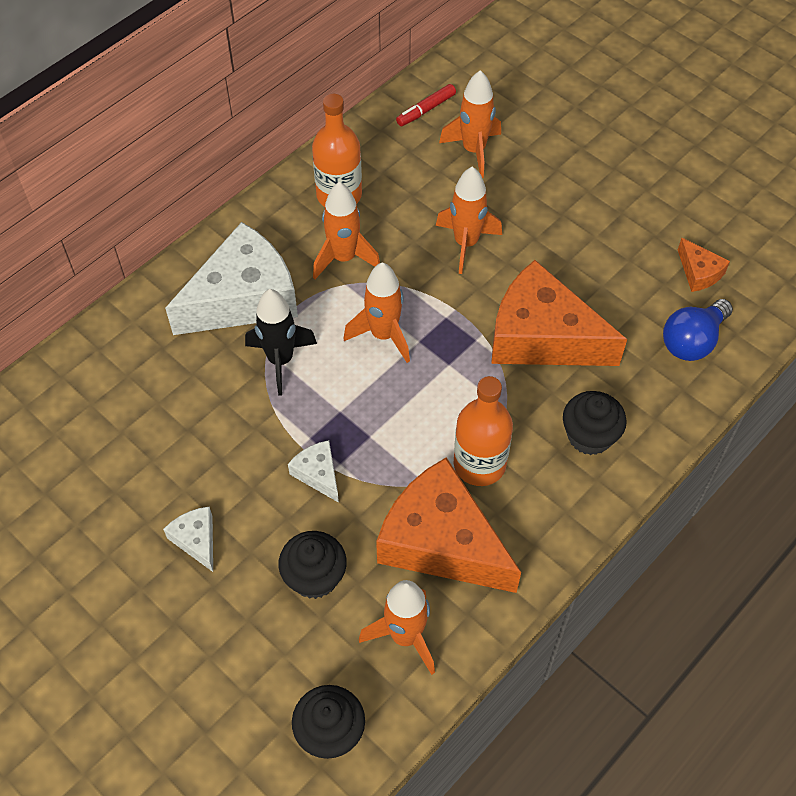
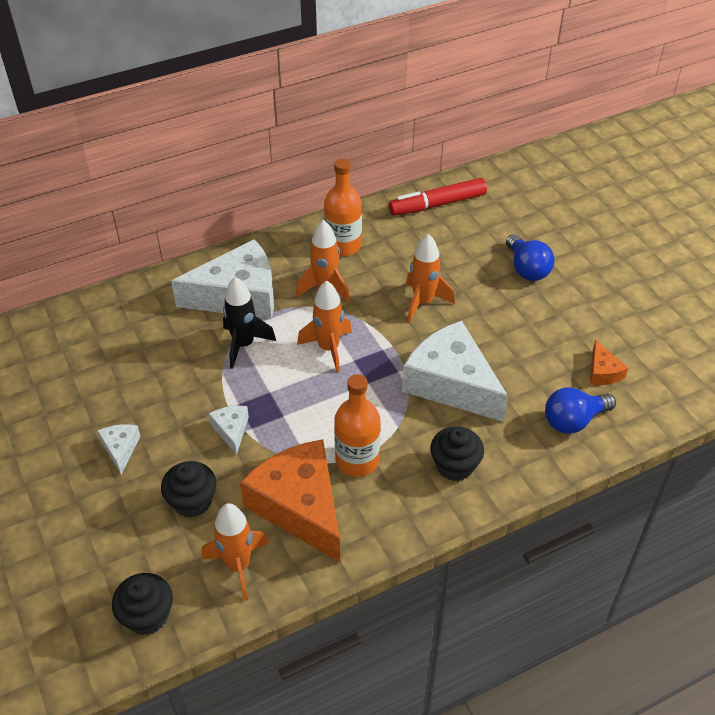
camera: 20 degrees right, 10 degrees down
red marker [396,84,456,126] -> red marker [389,178,487,216], size x1.78
orange rocket [439,70,501,178] -> none
orange cheese [491,260,627,366] -> white cheese [402,321,509,422]
none -> blue light bulb [506,234,555,281]

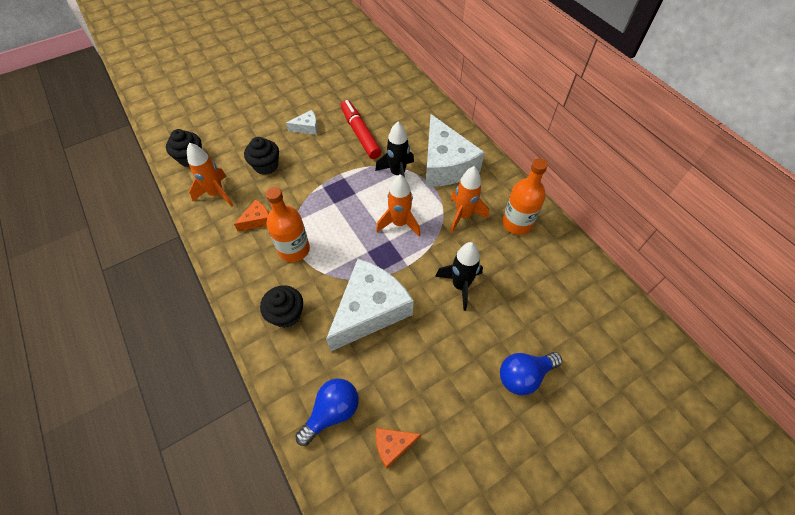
camera: 85 degrees right, 10 degrees up
white cheese [209,406,249,455] -> none
orange cheese [240,439,340,562] -> orange cheese [234,200,269,231], size x0.44
red marker [389,178,487,216] -> red marker moved to [341,100,382,159]
orange rocket [406,234,455,323] -> black rocket [435,242,483,311]
blue light bulb [545,387,616,434] -> blue light bulb turned 75 degrees clockwise [295,378,359,446]

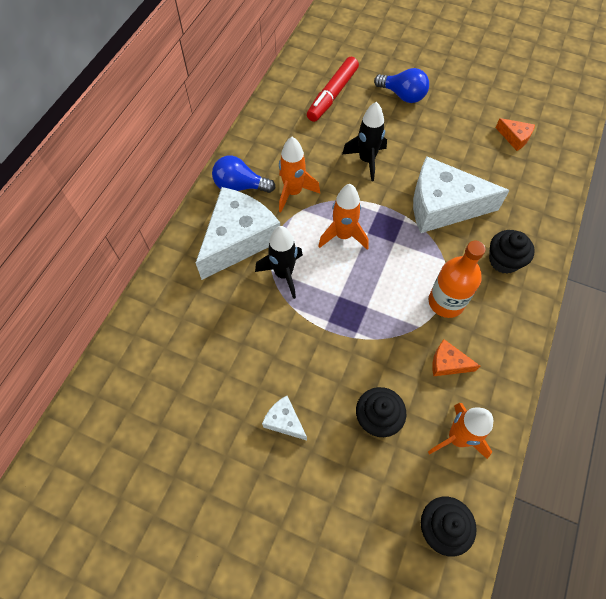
camera: 125 degrees left, 5 degrees up
blue light bulb [295,378,359,446] -> blue light bulb moved to [212,156,275,193]
red marker [341,100,382,159] -> red marker moved to [307,57,359,122]
orange bottle [502,159,548,235] -> none

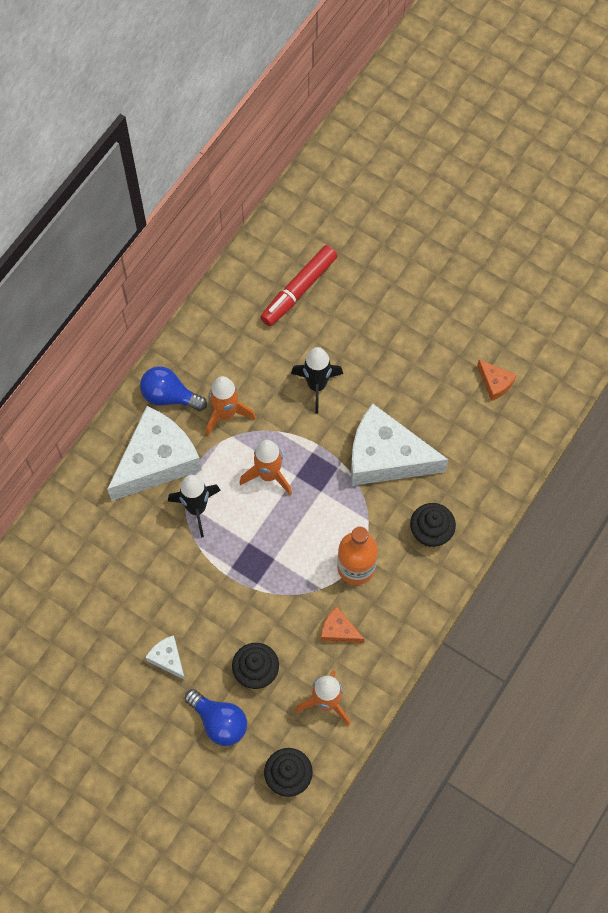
camera: 10 degrees right, 5 degrees up
blue light bulb [374,68,429,103] -> blue light bulb moved to [185,689,247,746]

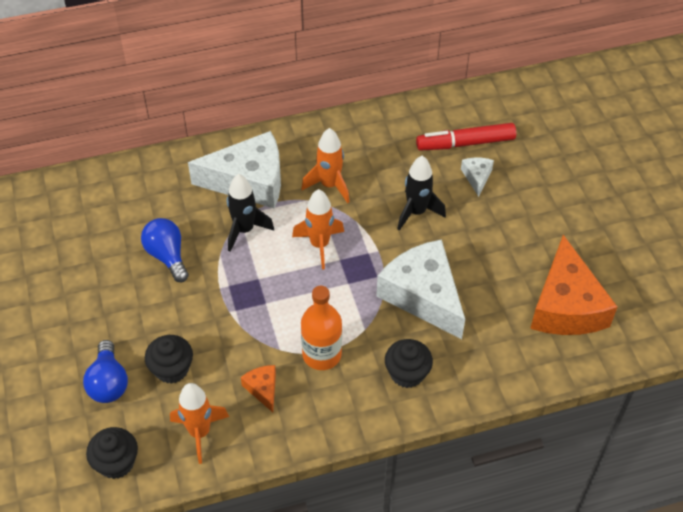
camera: 40 degrees right, 15 degrees down
blue light bulb [140,366,207,411] -> blue light bulb moved to [141,218,189,282]
white cheese [145,635,185,680] -> white cheese moved to [461,157,494,197]
orange cheese [477,360,516,401] -> orange cheese [530,235,617,335], size x2.29

